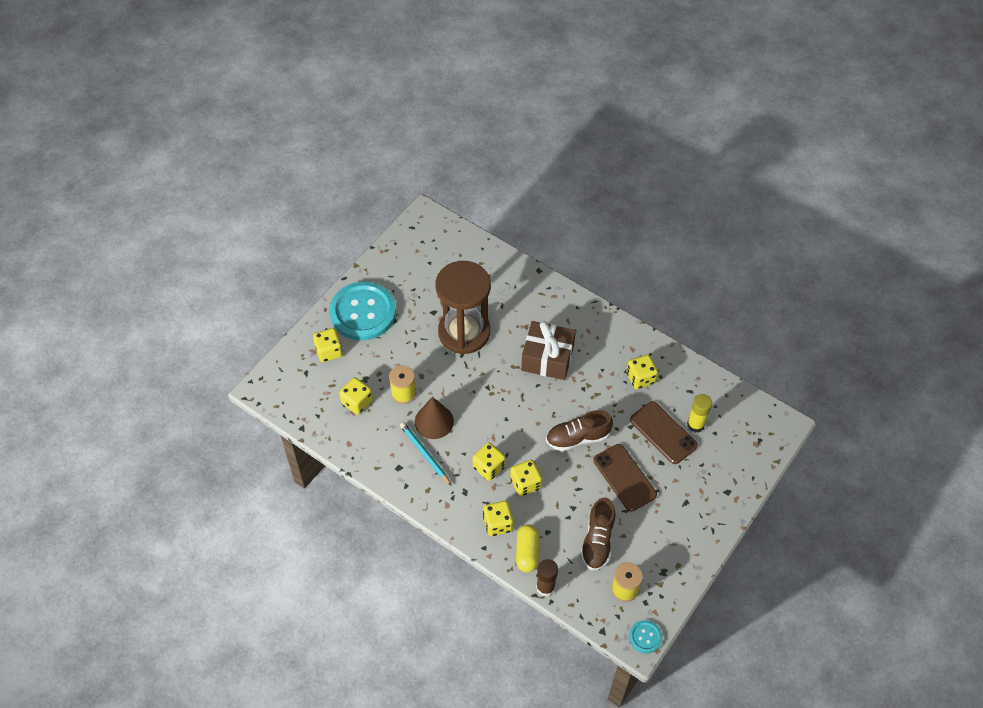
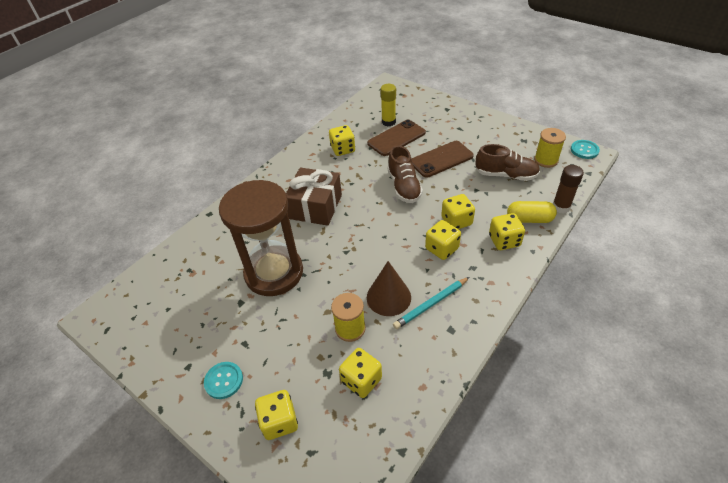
camera: 85 degrees left, 10 degrees down
turquoise button [329,281,396,340] -> turquoise button [204,362,243,399], size x0.43

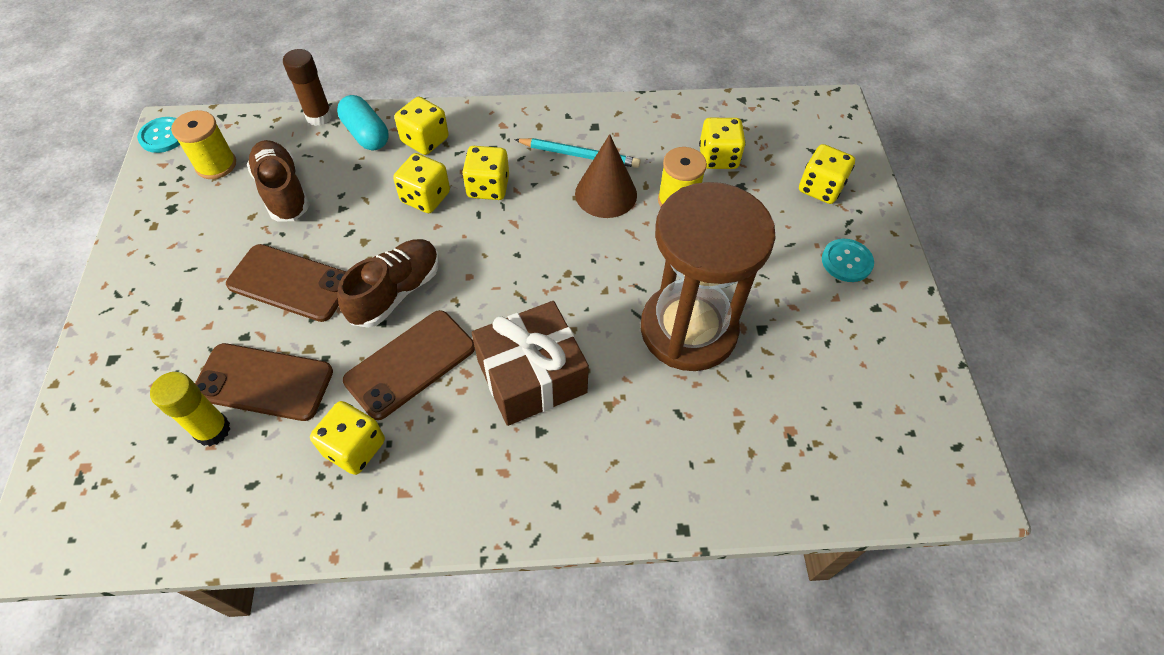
camera: 135 degrees left, 10 degrees up
yellow capsule [507,201,557,223] -> turquoise capsule [337,95,389,150]
none -> brown phone [343,310,475,420]

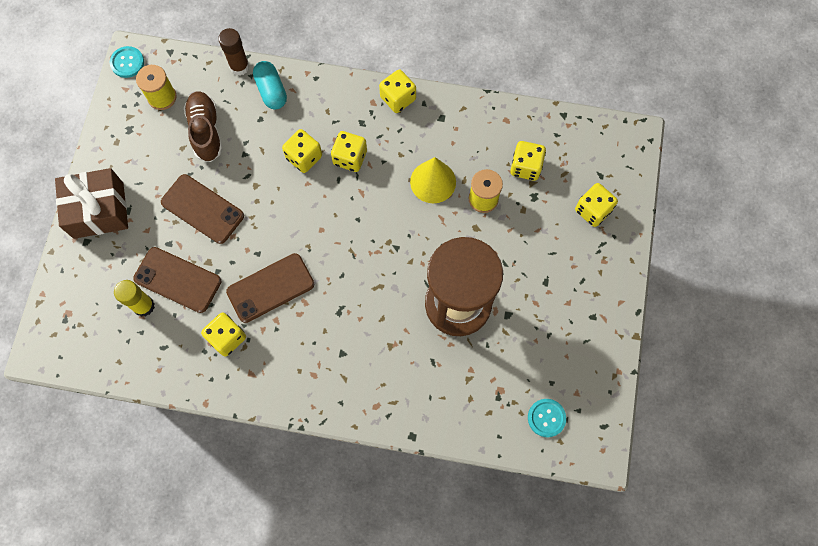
camera: 15 degrees right, 15 degrees up
brown shoe [338,239,439,328] -> none
yellow dice [394,97,449,155] -> yellow dice moved to [379,69,416,113]
brown gift [471,301,589,426] -> brown gift moved to [55,168,128,239]
turquoise pencil [514,138,641,168] -> none
brown cone [575,134,637,218] -> yellow cone [410,157,456,203]
turquoise button [822,239,874,282] -> turquoise button moved to [528,399,566,437]

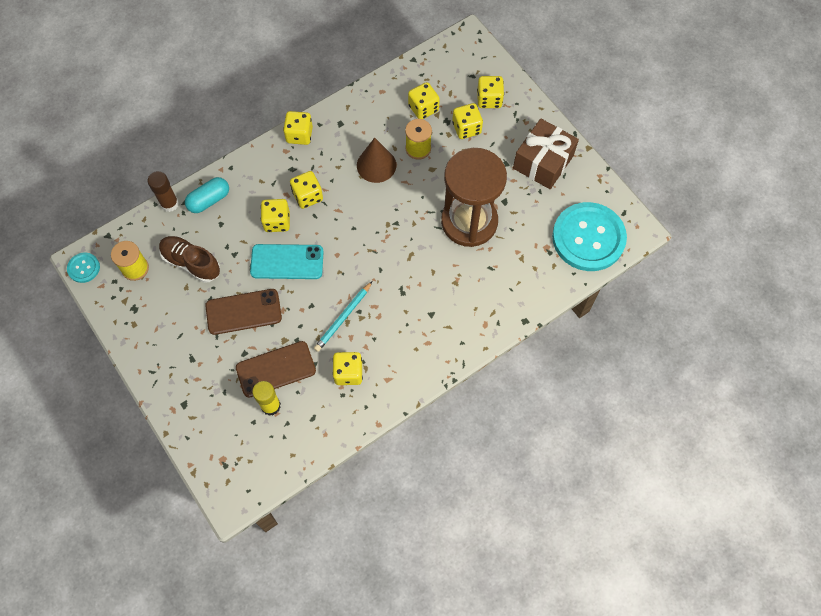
camera: 45 degrees left, 5 degrees down
brown gift [55,168,128,239] -> brown gift moved to [513,118,579,189]
brown phone [226,253,314,323] -> turquoise pencil [314,282,372,352]
turquoise capsule [253,61,287,110] -> turquoise capsule turned 60 degrees counterclockwise [185,177,229,213]
yellow cone [410,157,456,203] -> brown cone [357,137,396,183]
turquoise button [528,399,566,437] -> turquoise button [552,202,627,271], size x2.32
none -> turquoise phone [250,244,324,279]
none -> yellow dice [452,103,483,139]

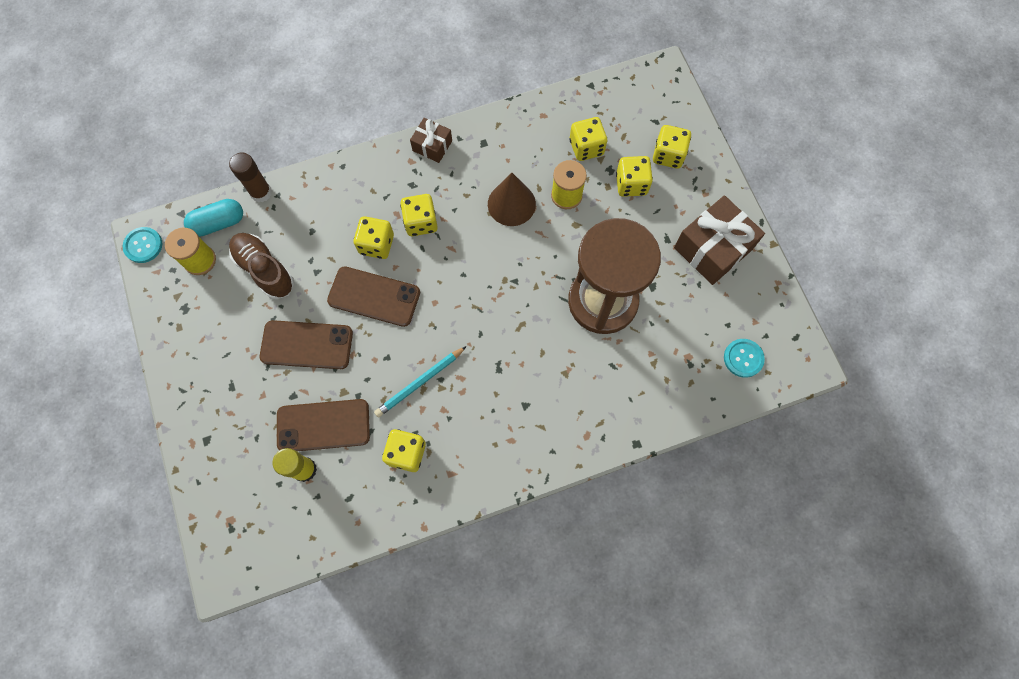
camera: 15 degrees right, 5 degrees up
turquoise capsule [185,177,229,213] -> turquoise capsule moved to [184,199,243,237]
turquoise phone [250,244,324,279] -> brown phone [327,266,420,327]
yellow dice [283,111,313,145] -> brown gift [410,118,452,163]
turquoise button [552,202,627,271] -> turquoise button [724,339,765,378], size x0.43

